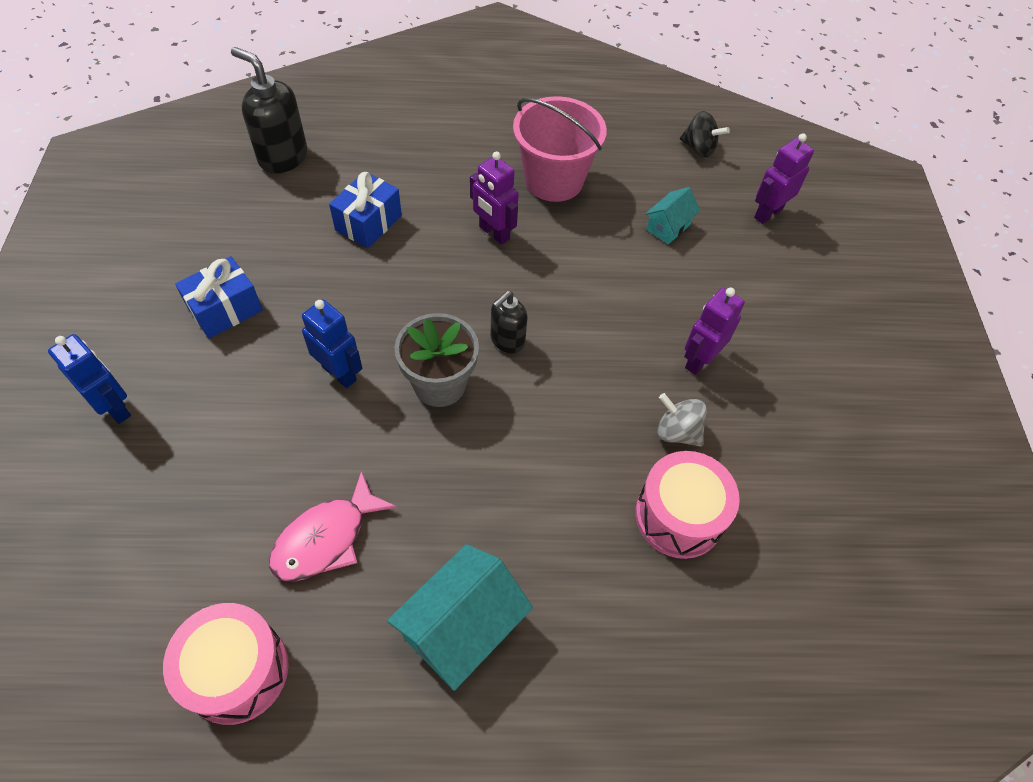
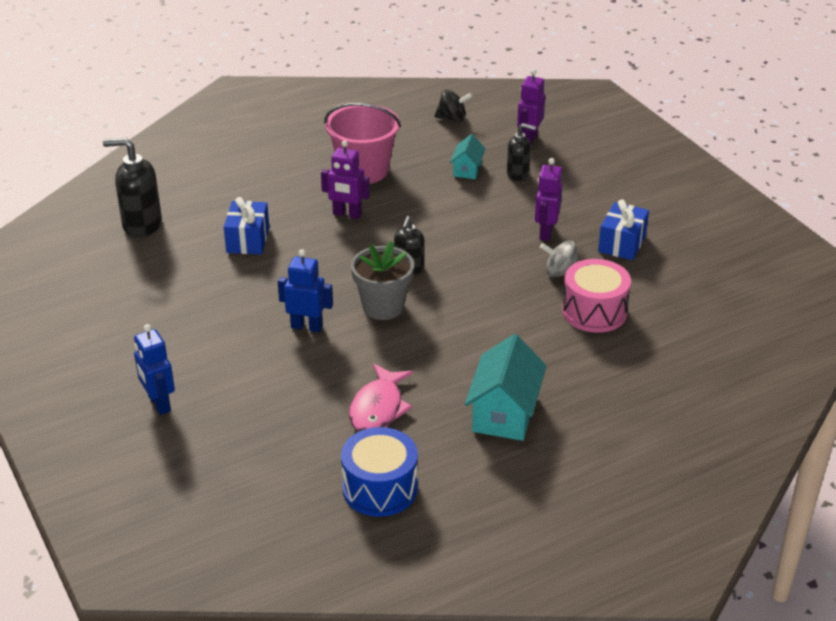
camera: 25 degrees left, 20 degrees down
blue robot [48,334,131,424] -> blue robot turned 135 degrees counterclockwise [134,324,175,415]
pink drum [163,603,289,725] -> blue drum [341,427,418,517]
blue gift [175,257,263,338] -> blue gift moved to [598,199,649,260]
none -> black soap dispenser [507,123,536,181]

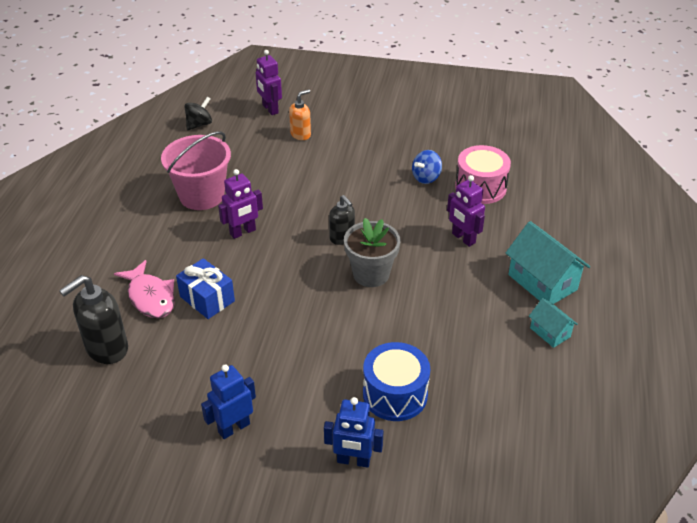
camera: 50 degrees left, 5 degrees up
blue robot [278,249,333,332] -> blue robot moved to [201,364,256,439]
blue drum [341,427,418,517] -> blue drum moved to [363,342,430,421]
pink fish [349,364,413,432] -> pink fish moved to [114,260,175,318]
turquoise house [450,134,486,179] -> turquoise house moved to [529,298,578,348]
black soap dispenser [507,123,536,181] -> orange soap dispenser [289,89,311,140]
purple robot [535,158,562,241] -> purple robot moved to [447,175,485,247]
grey spinning top [540,241,579,277] -> blue spinning top [412,150,442,184]
blue gift [598,199,649,260] -> none

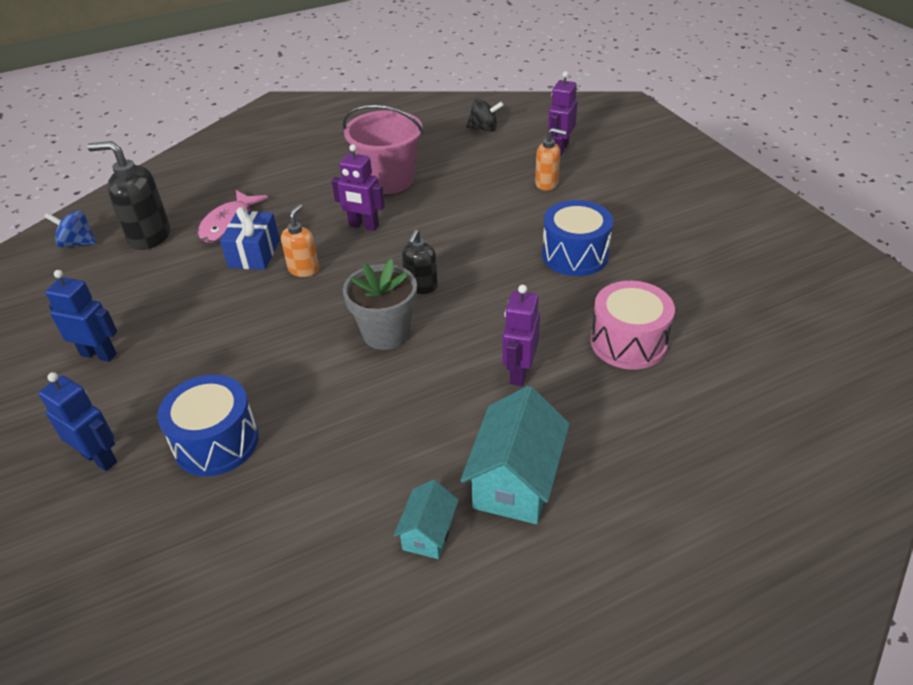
camera: 55 degrees right, 0 degrees up
blue robot [324,397,384,468] -> blue robot turned 150 degrees clockwise [38,372,117,471]
blue spinning top [412,150,442,184] -> blue spinning top moved to [44,210,97,247]
none -> orange soap dispenser [281,204,319,277]
none -> blue drum [542,200,613,276]

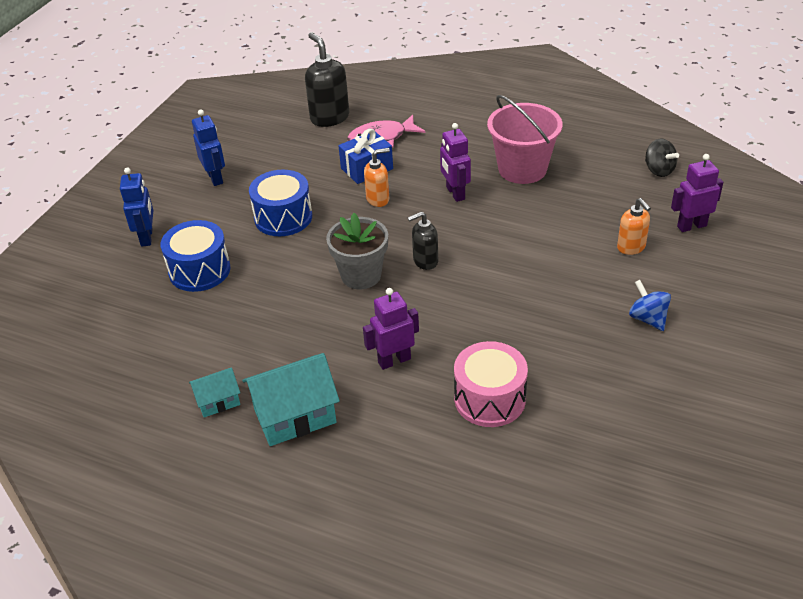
camera: 50 degrees right, 0 degrees up
blue spinning top [44,210,97,247] -> blue spinning top moved to [629,280,671,331]
blue drum [542,200,613,276] -> blue drum moved to [249,170,312,236]

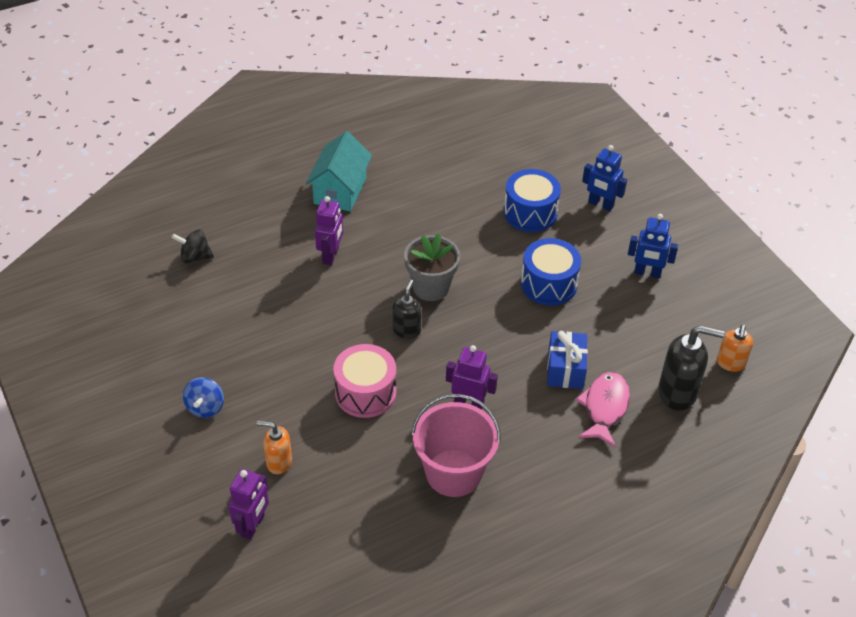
camera: 125 degrees right, 5 degrees up
turquoise house [189,367,240,417] -> none
orange soap dispenser [364,148,390,207] -> orange soap dispenser moved to [717,324,753,372]
pink drum [454,341,528,427] -> pink drum moved to [333,344,396,418]
blue spinning top [629,280,671,331] -> blue spinning top turned 90 degrees clockwise [183,378,224,418]
black spinning top [645,139,679,177] -> black spinning top moved to [171,229,214,263]

